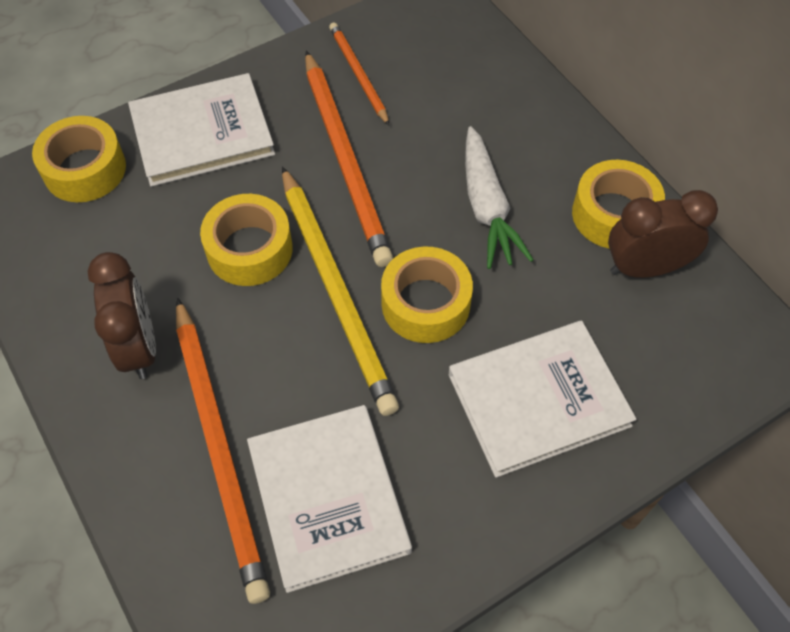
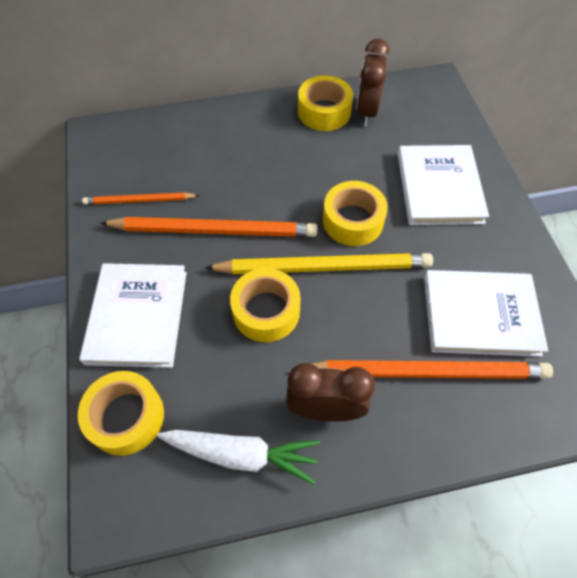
camera: 70 degrees left, 0 degrees up
white carrot [465,126,533,269] -> white carrot moved to [157,430,320,485]

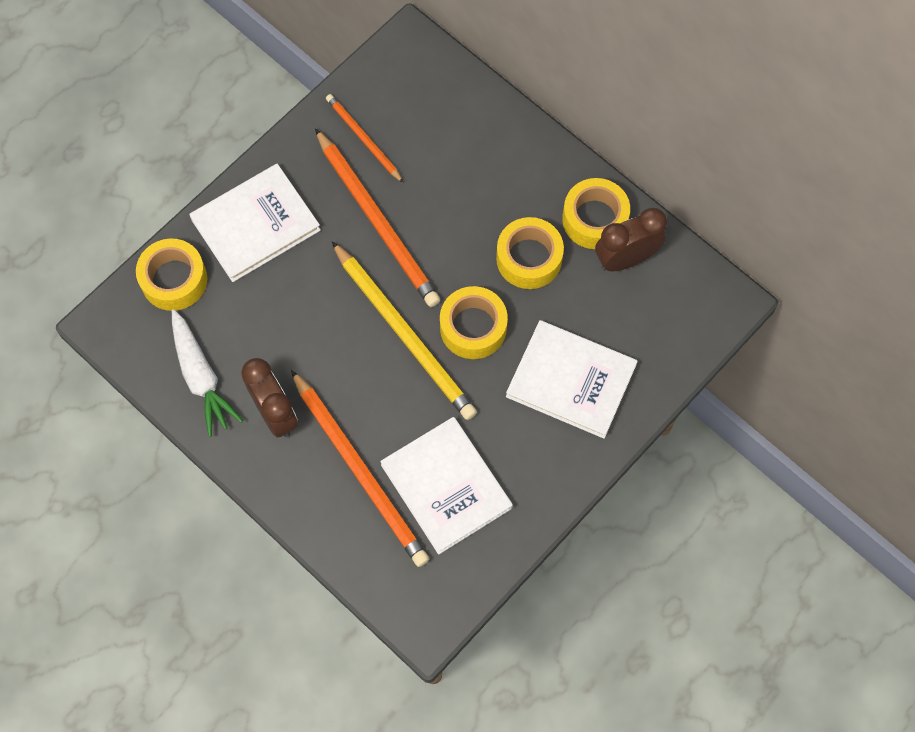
camera: 55 degrees right, 10 degrees up
yellow tape [230,268,301,342] -> yellow tape moved to [496,217,564,289]
white book [398,145,489,225] -> white book turned 60 degrees clockwise [506,320,638,439]

